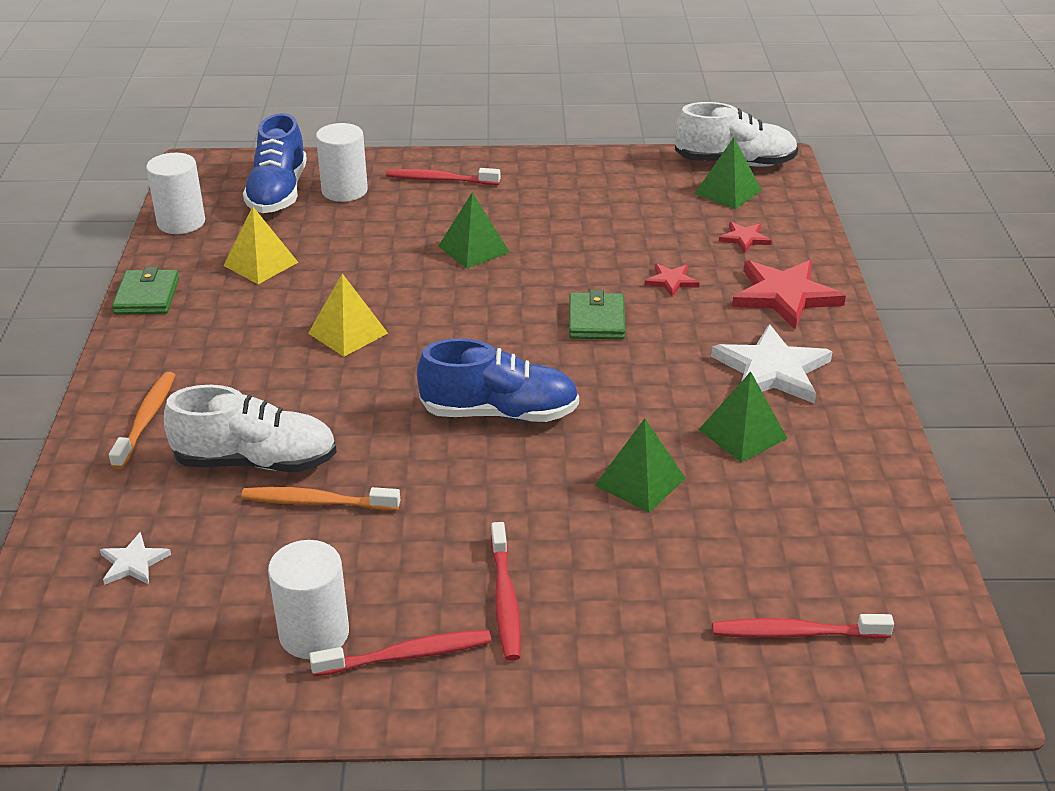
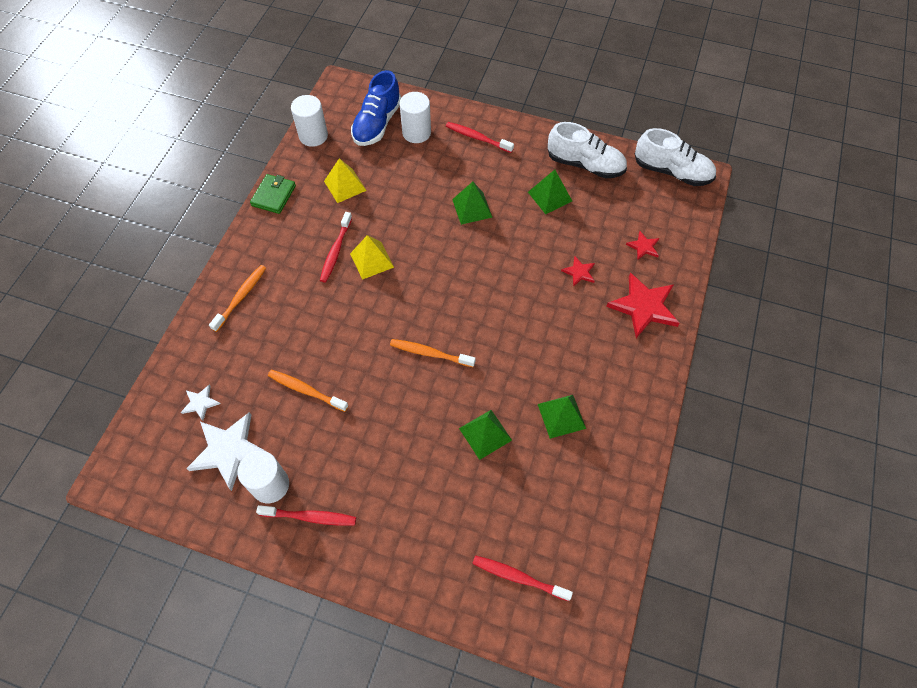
camera: 20 degrees right, 25 degrees up
white shoe [164,385,337,472] -> white shoe moved to [547,122,627,178]
blue shoe [417,338,579,422] -> orange toothbrush [390,339,476,367]
red toothbrush [491,522,521,661] -> red toothbrush moved to [320,212,352,282]
green wallet [569,290,625,340] -> none
green pyramid [694,137,762,209] -> green pyramid moved to [528,170,572,214]
white star [711,324,833,404] -> white star moved to [186,412,265,491]

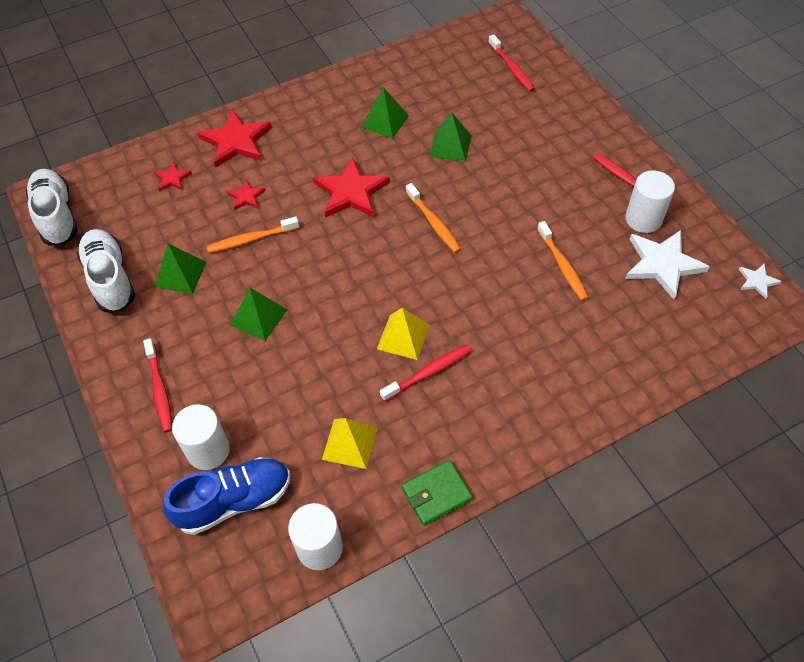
camera: 135 degrees left, 5 degrees down
white star [181,385,220,421] -> white star moved to [739,264,782,299]
orange toothbrush [209,265,266,332] -> orange toothbrush moved to [207,216,299,253]
none -> red star [313,157,390,218]

